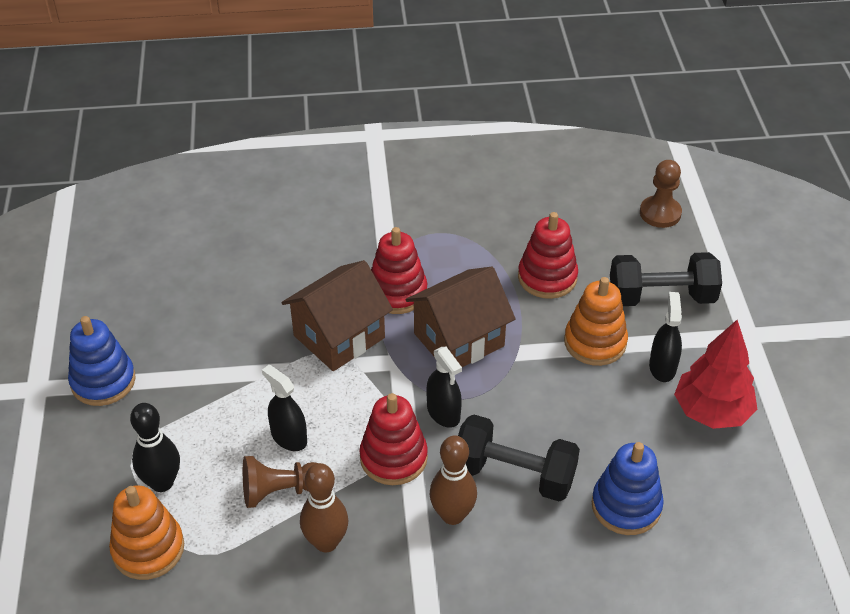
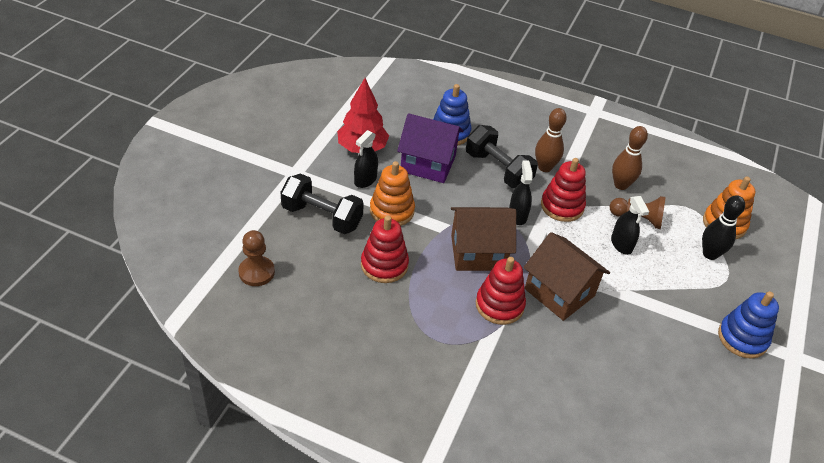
camera: 155 degrees left, 0 degrees up
brown house [281,260,393,371] -> brown house turned 60 degrees clockwise [524,232,610,321]
none -> purple house [397,113,463,183]

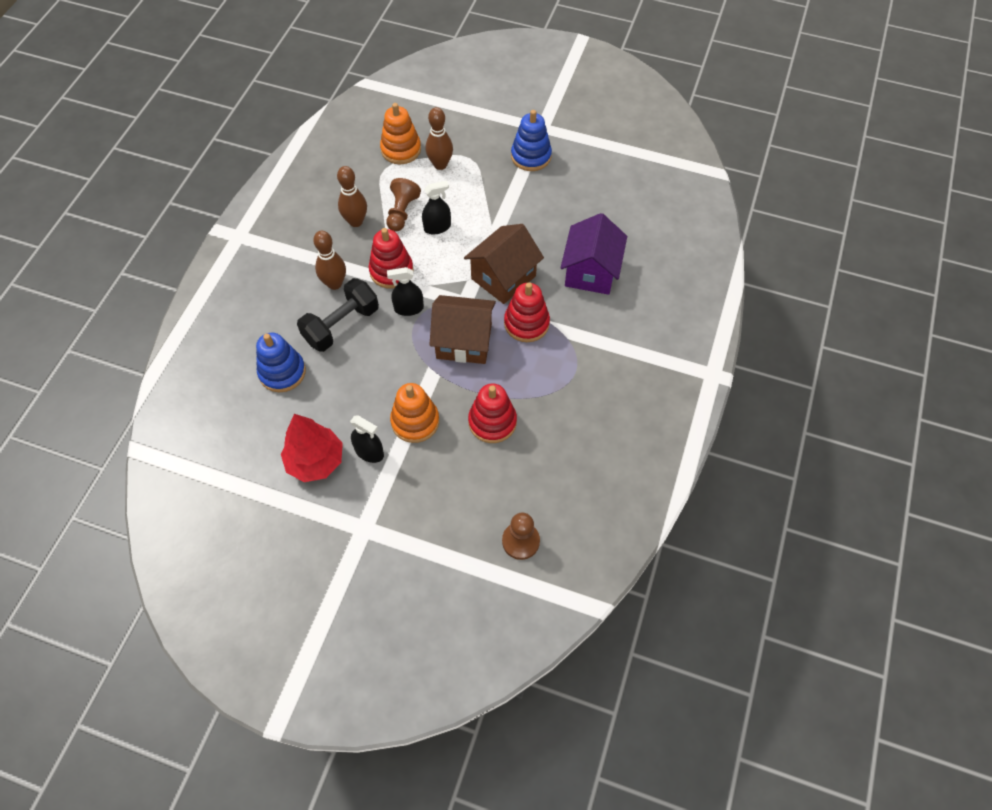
camera: 90 degrees left, 15 degrees up
black dumbbell [280,173,364,234] -> none
purple house [397,113,463,183] -> purple house moved to [560,213,627,295]
brown house [451,207,516,271] -> brown house turned 75 degrees counterclockwise [429,295,496,364]
black bowling pin [702,195,745,260] -> brown bowling pin [426,107,453,170]

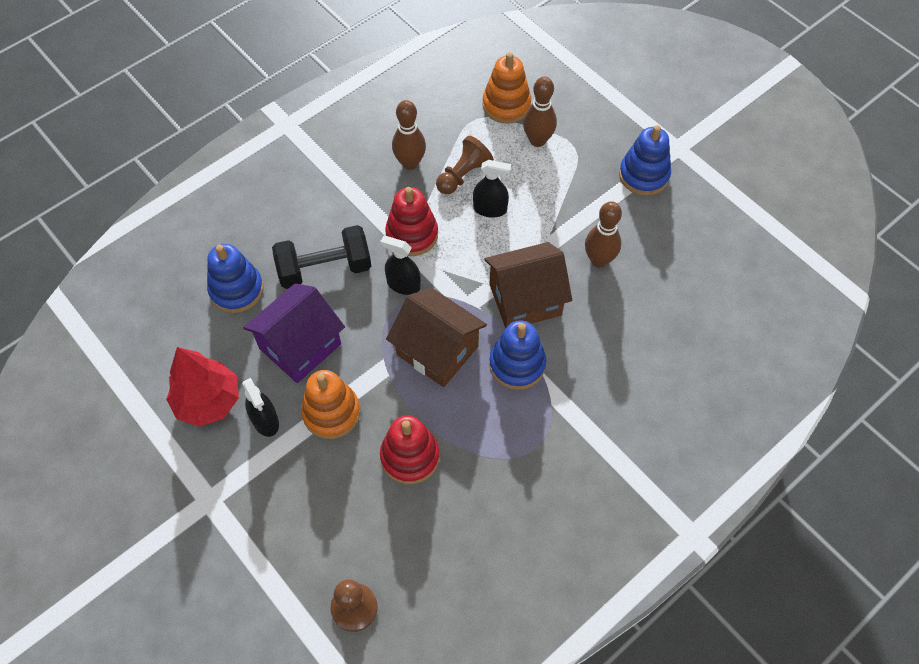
camera: 30 degrees right, 0 degrees up
brown bowling pin [313,231,346,290] -> brown bowling pin moved to [585,201,622,268]
red stacking toy [504,282,550,342] -> blue stacking toy [489,320,546,390]
purple house [560,213,627,295] -> purple house moved to [243,283,345,383]

